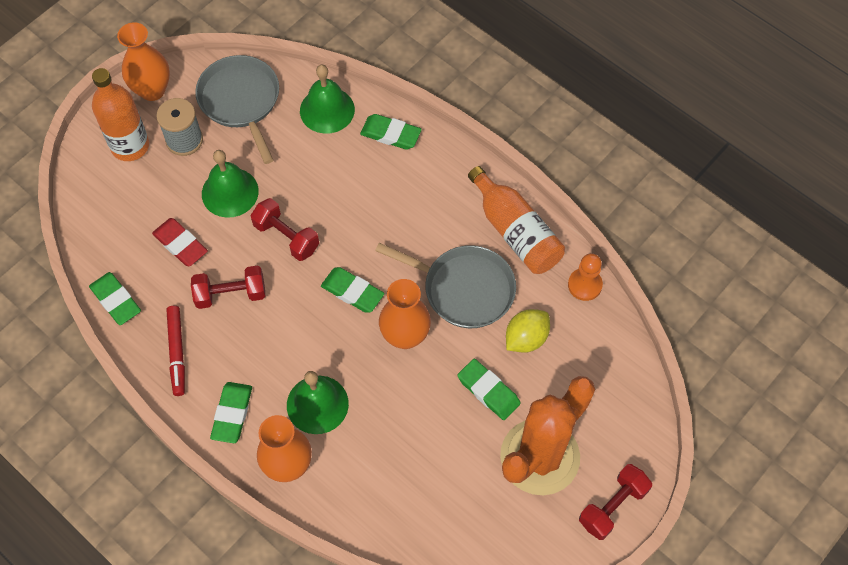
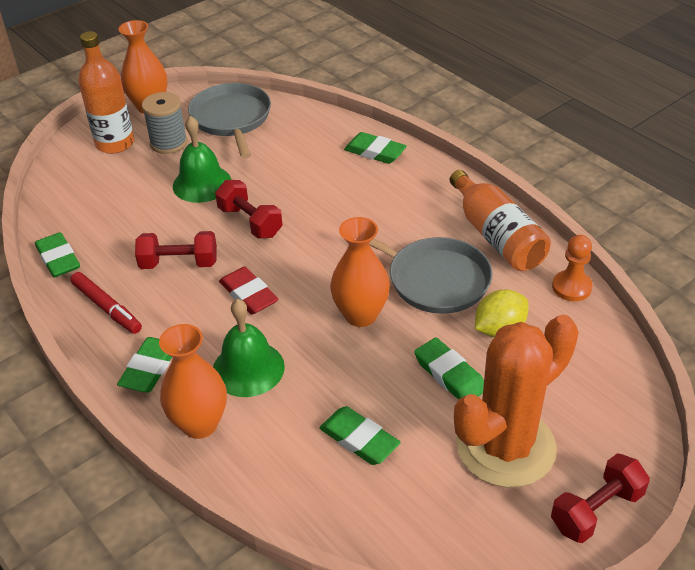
camera: 10 degrees right, 20 degrees down
red eraser [152,218,208,266] -> red eraser moved to [219,266,279,315]
red marker [166,306,185,396] -> red marker turned 45 degrees counterclockwise [70,272,142,334]
green bell [300,65,355,134] -> none
green eraser [321,267,384,313] -> green eraser moved to [319,406,401,465]

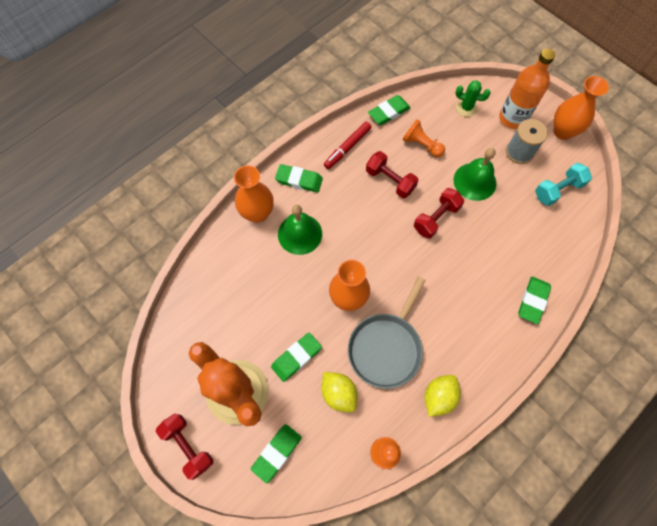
camera: 85 degrees right, 25 degrees up
red dumbbell [135,231,217,269] -> red dumbbell turned 45 degrees counterclockwise [366,151,418,198]
grey pan [188,83,271,159] -> turquoise dumbbell [535,163,592,206]
red eraser [219,266,279,315] -> none
green eraser [319,406,401,465] -> green eraser moved to [251,424,302,483]
orange bottle [450,170,551,271] -> yellow lemon [425,375,461,417]
none -> orange pawn [403,119,445,157]
none -> green cactus [456,81,491,117]

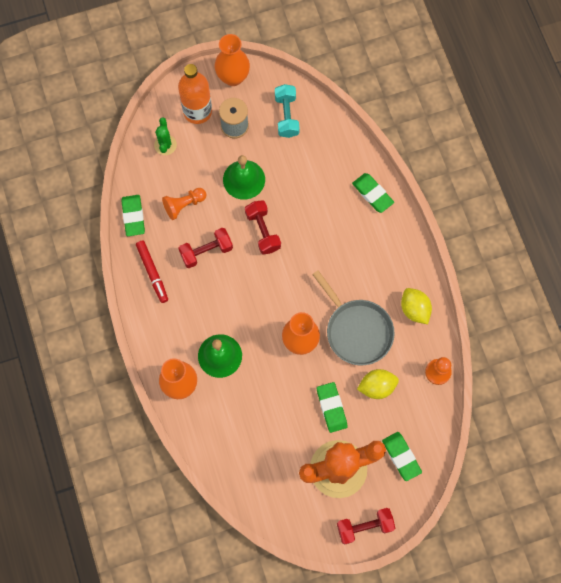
camera: 65 degrees left, 5 degrees up
green eraser [275,164,323,193] -> none
green cactus [456,81,491,117] -> green cactus turned 45 degrees counterclockwise [154,118,177,155]

